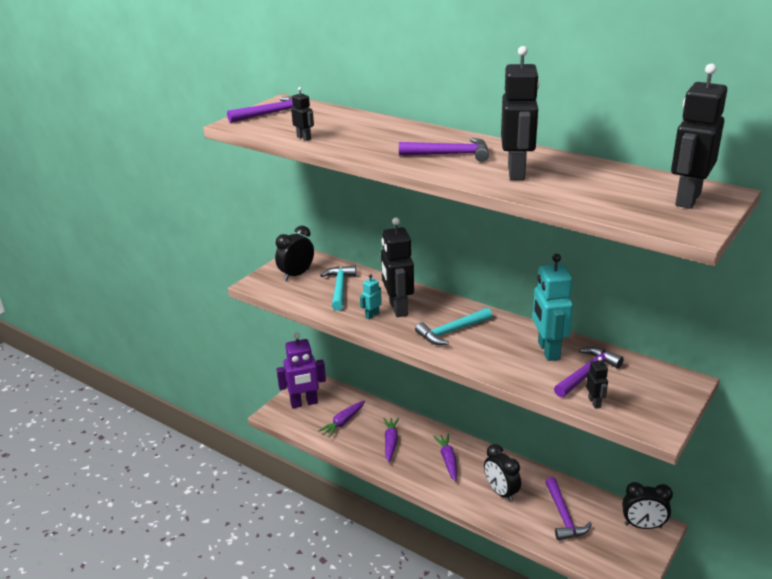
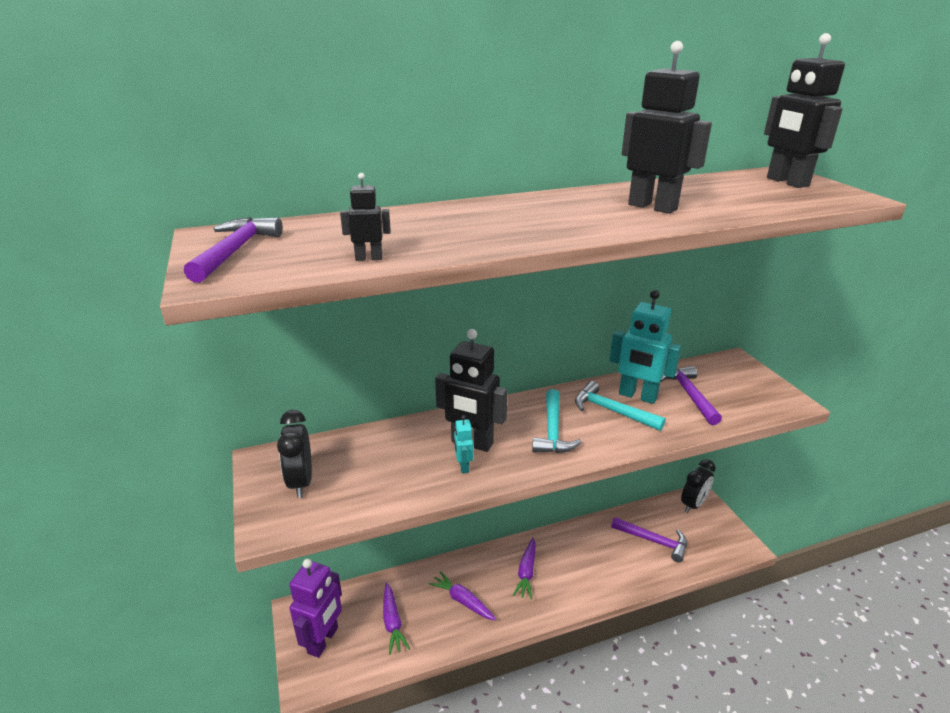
camera: 55 degrees left, 0 degrees up
turquoise hammer [320,265,356,311] -> turquoise hammer moved to [575,381,666,431]
purple hammer [399,138,489,162] -> none
purple carrot [433,434,457,481] -> purple carrot turned 105 degrees counterclockwise [513,538,536,599]
black clock [484,444,521,502] -> none
black robot [586,357,608,408] -> none

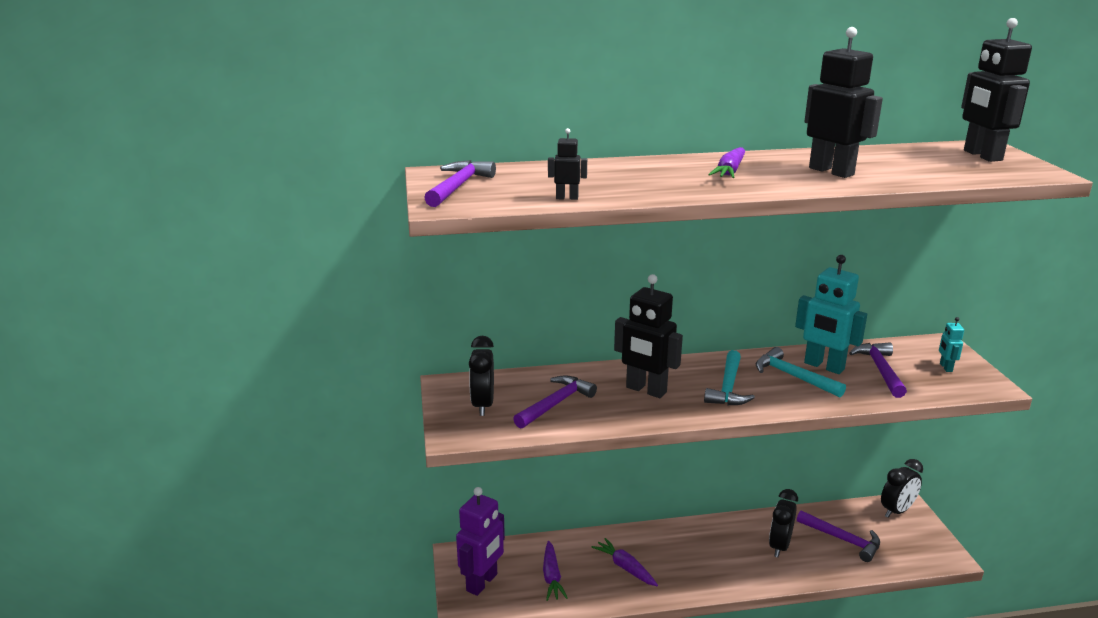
camera: 10 degrees right, 5 degrees down
turquoise robot [454,415,473,473] -> turquoise robot moved to [939,317,964,372]
purple carrot [513,538,536,599] -> purple carrot moved to [708,147,745,178]
none -> purple hammer [513,375,597,428]
none -> black clock [769,489,798,557]

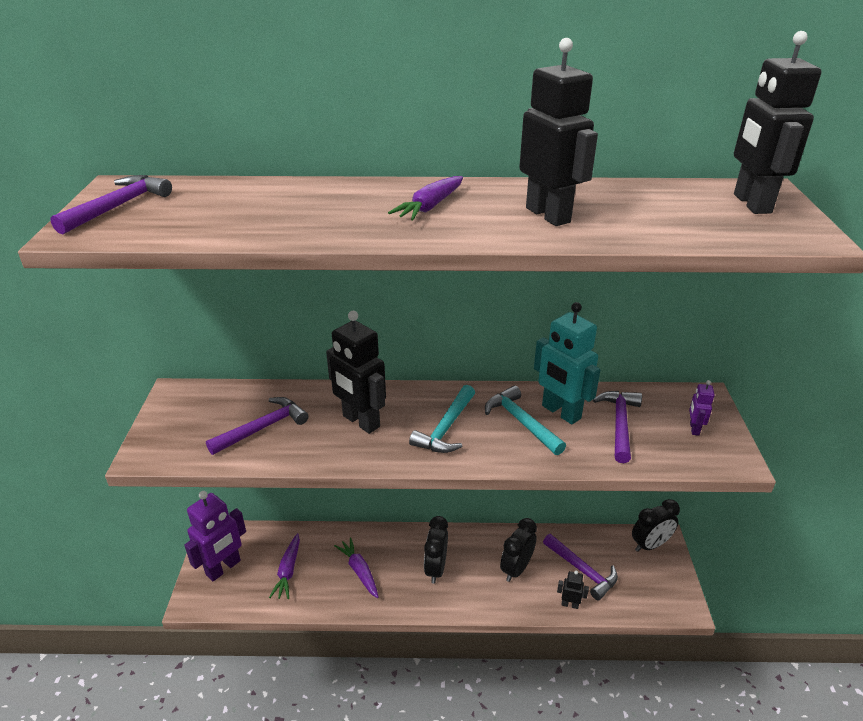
camera: 10 degrees right, 10 degrees up
black clock [469,336,494,416] -> black clock moved to [424,516,448,584]
black robot [548,128,587,200] -> black robot moved to [557,570,589,609]
turquoise robot [939,317,964,372] -> purple robot [689,380,715,436]

